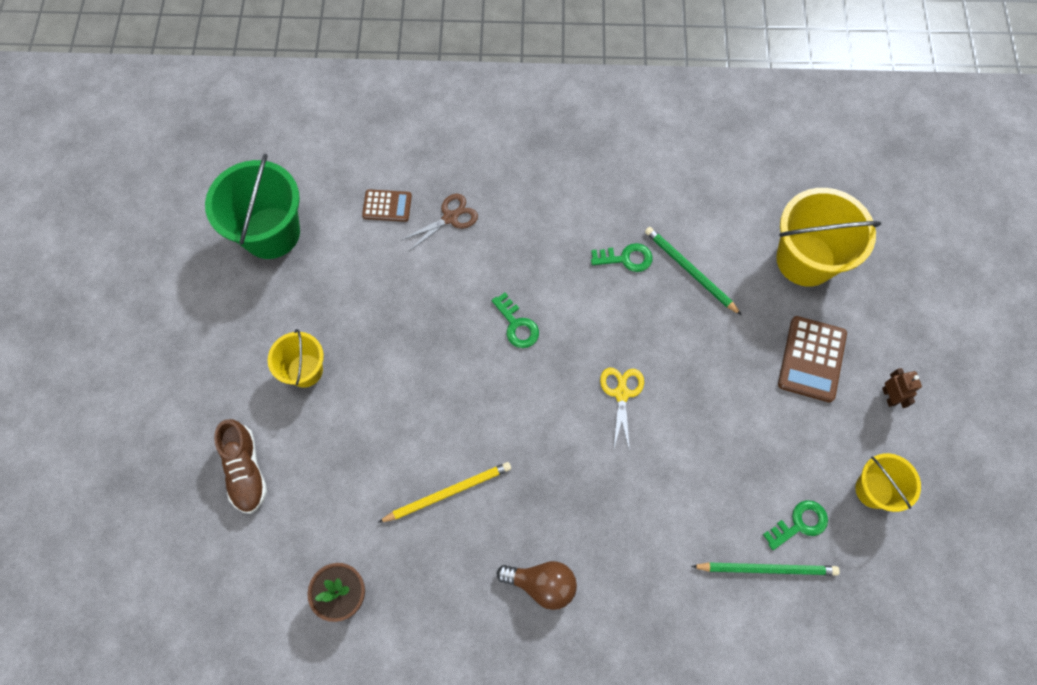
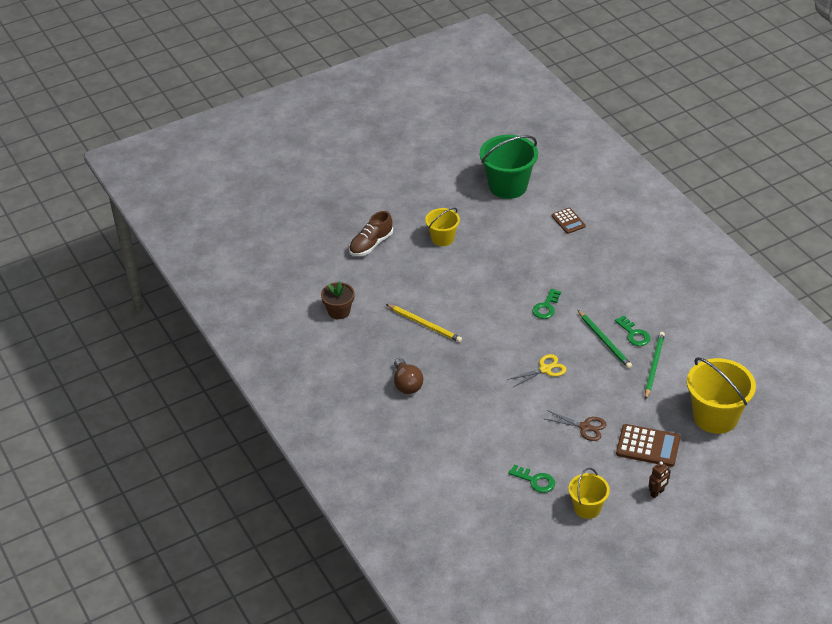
camera: 60 degrees right, 25 degrees down
brown scissors [401,194,478,251] -> brown scissors moved to [545,410,606,441]
green pencil [691,562,840,576] -> green pencil moved to [578,310,632,369]
brown calculator [778,316,847,403] -> brown calculator turned 150 degrees counterclockwise [616,424,680,467]

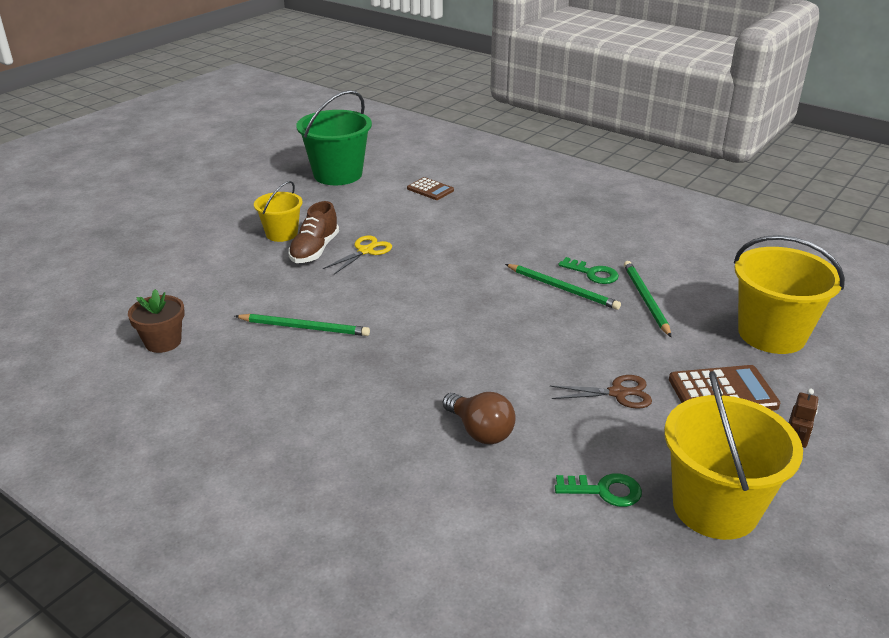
camera: 25 degrees left, 10 degrees down
brown shoe [349,211,393,256] -> brown shoe moved to [288,201,339,263]
yellow pencil [386,304,462,342] -> green pencil [235,314,370,336]
brown light bulb [394,358,423,394] -> brown light bulb moved to [443,392,516,444]
yellow scissors [507,354,566,387] -> yellow scissors moved to [323,235,392,274]
green key [532,289,561,319] -> none
yellow bucket [569,468,610,519] -> yellow bucket [664,371,803,540], size x1.74

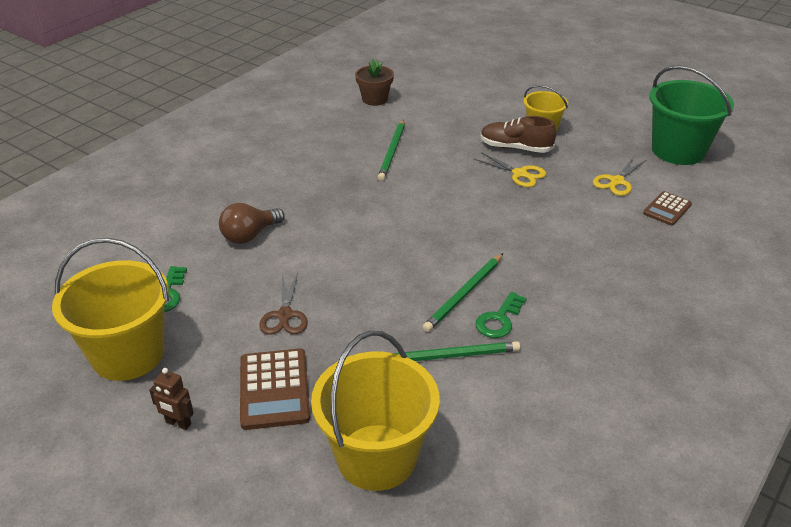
camera: 90 degrees right, 5 degrees up
none -> yellow scissors [593,158,646,196]

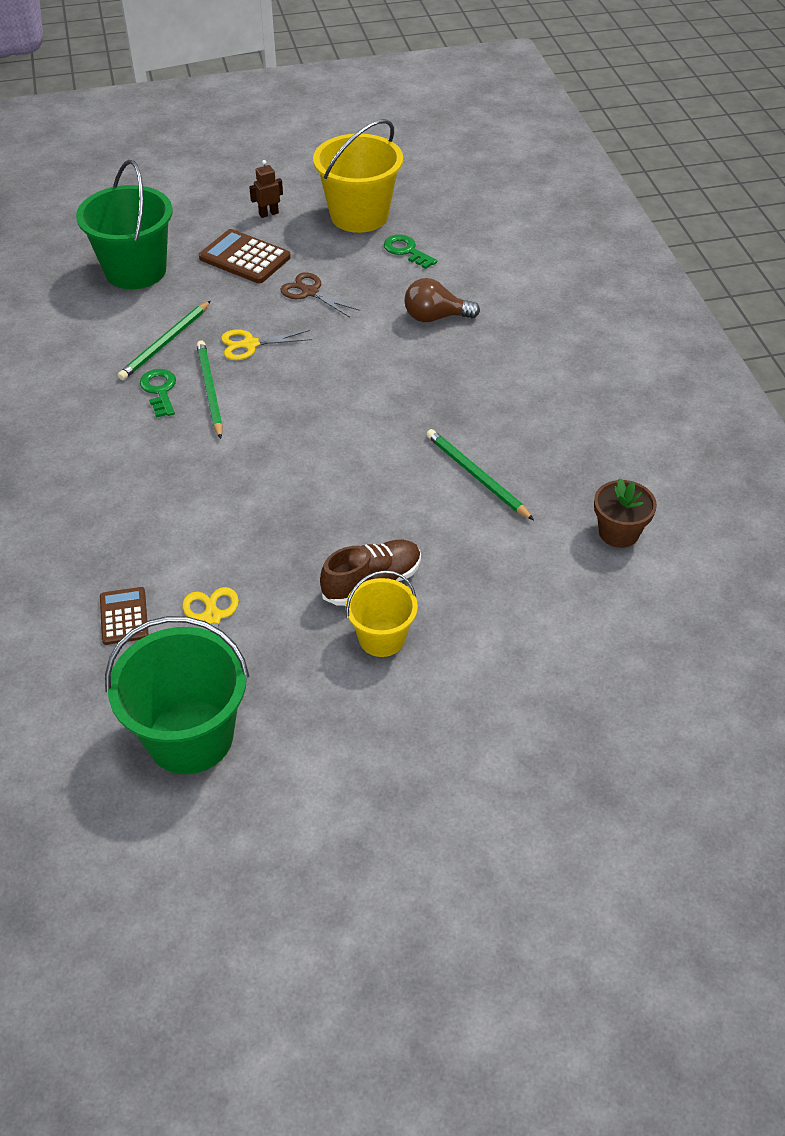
camera: 130 degrees right, 10 degrees up
brown light bulb [219,203,285,244] -> brown light bulb turned 90 degrees counterclockwise [404,278,480,322]
yellow bucket [311,331,440,491] -> green bucket [76,160,173,289]
yellow scissors [474,152,546,187] -> yellow scissors moved to [221,330,312,360]

